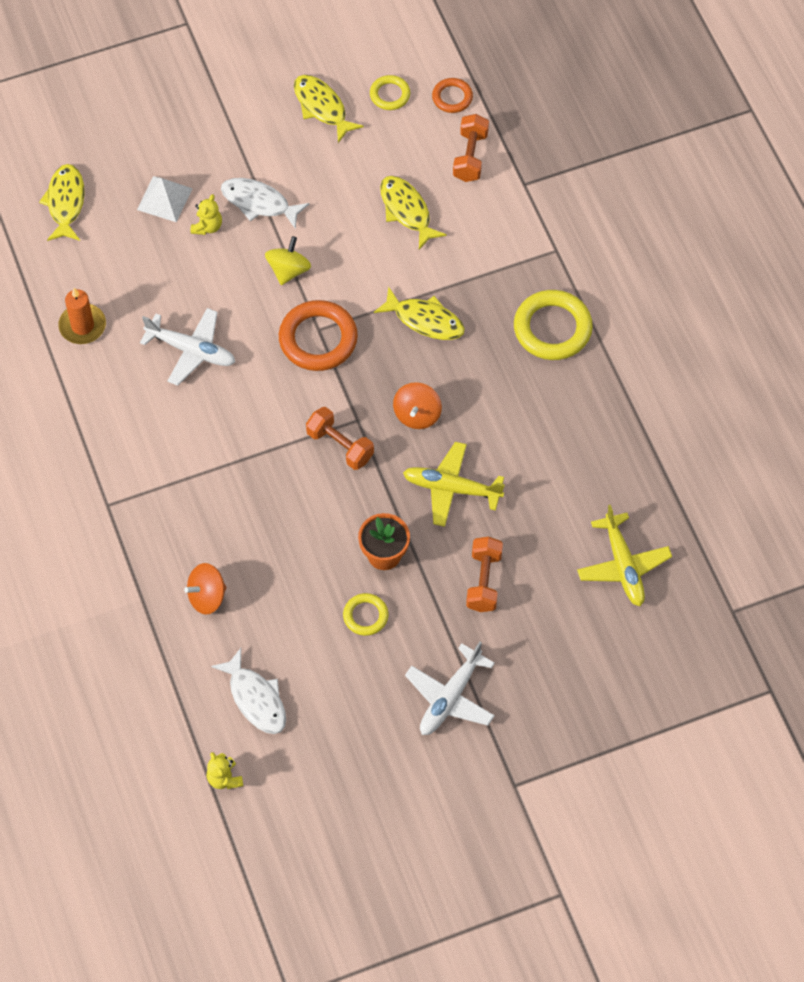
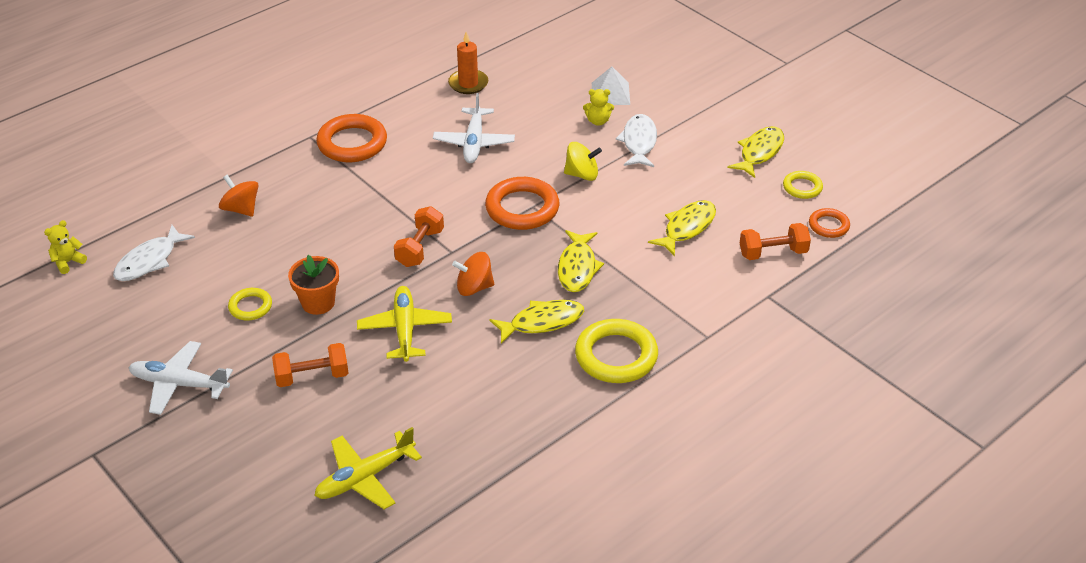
camera: 70 degrees right, 20 degrees down
yellow fish [39,164,85,241] -> yellow fish moved to [489,300,584,344]
none -> orange ring [316,114,387,162]

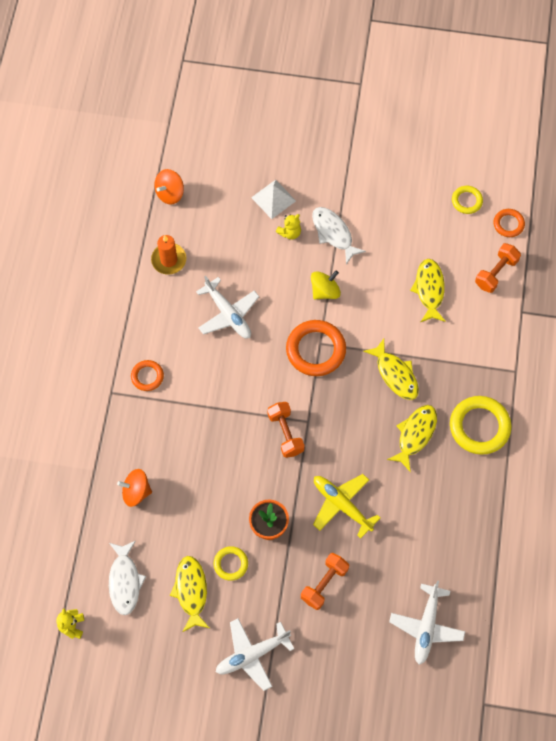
camera: 40 degrees left, 25 degrees up
yellow plane [314,427,422,509] -> white plane [389,581,465,665]
orange ring [316,114,387,162] -> orange ring [131,360,164,391], size x0.54
orange spinning top [452,252,494,296] -> orange spinning top moved to [154,169,184,205]
yellow fish [728,126,784,178] -> yellow fish moved to [170,556,209,632]

